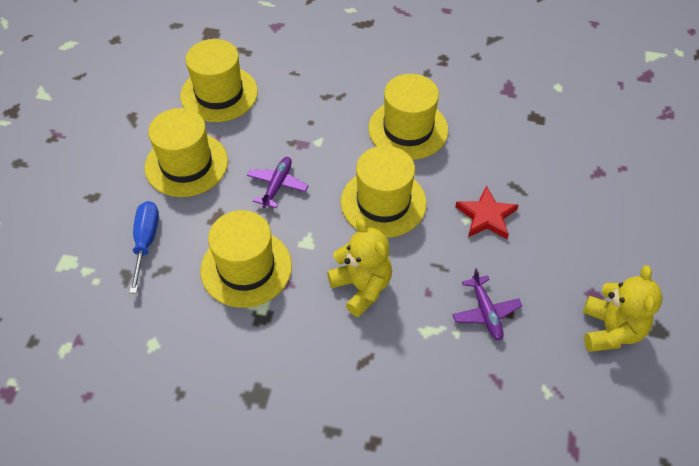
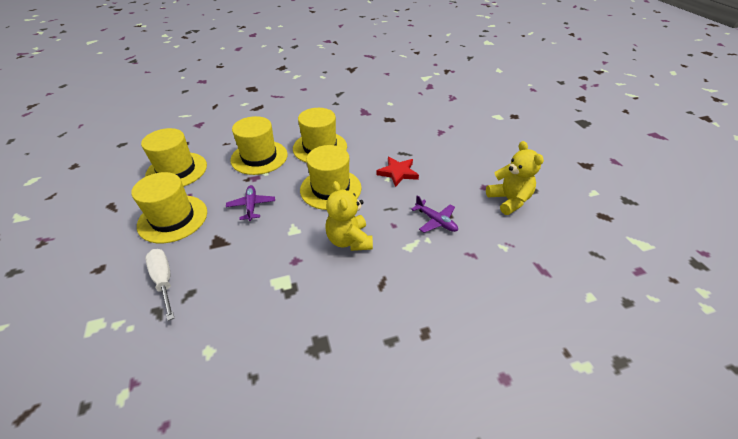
camera: 30 degrees left, 10 degrees down
blue screwdriver [129,201,159,293] -> white screwdriver [145,249,174,321]
yellow hat [200,210,292,308] -> yellow hat moved to [230,116,288,175]
yellow teddy bear [327,218,392,317] -> yellow teddy bear turned 135 degrees counterclockwise [325,181,373,251]

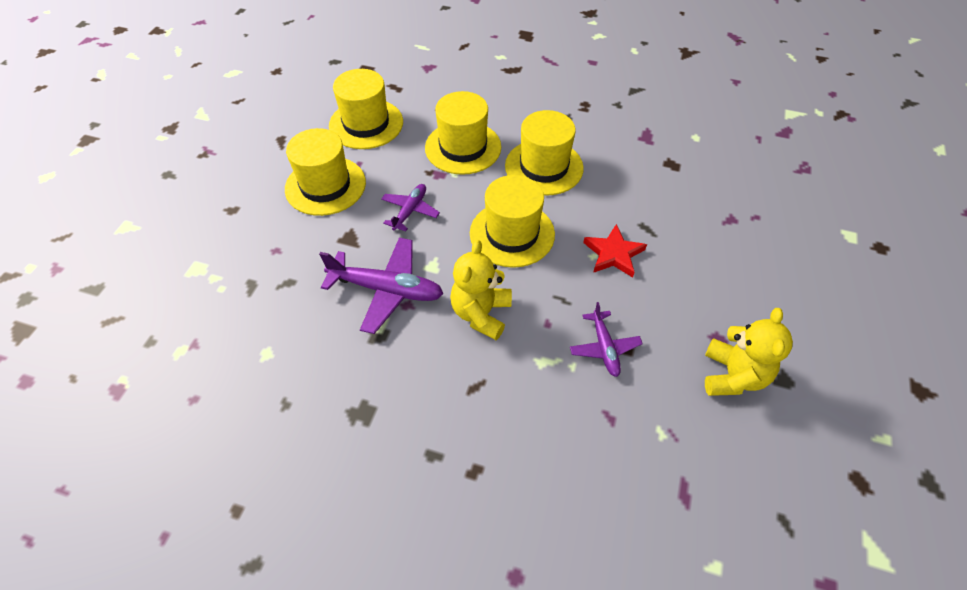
camera: 35 degrees right, 10 degrees up
white screwdriver [145,249,174,321] -> none
none -> purple plane [319,238,443,334]

